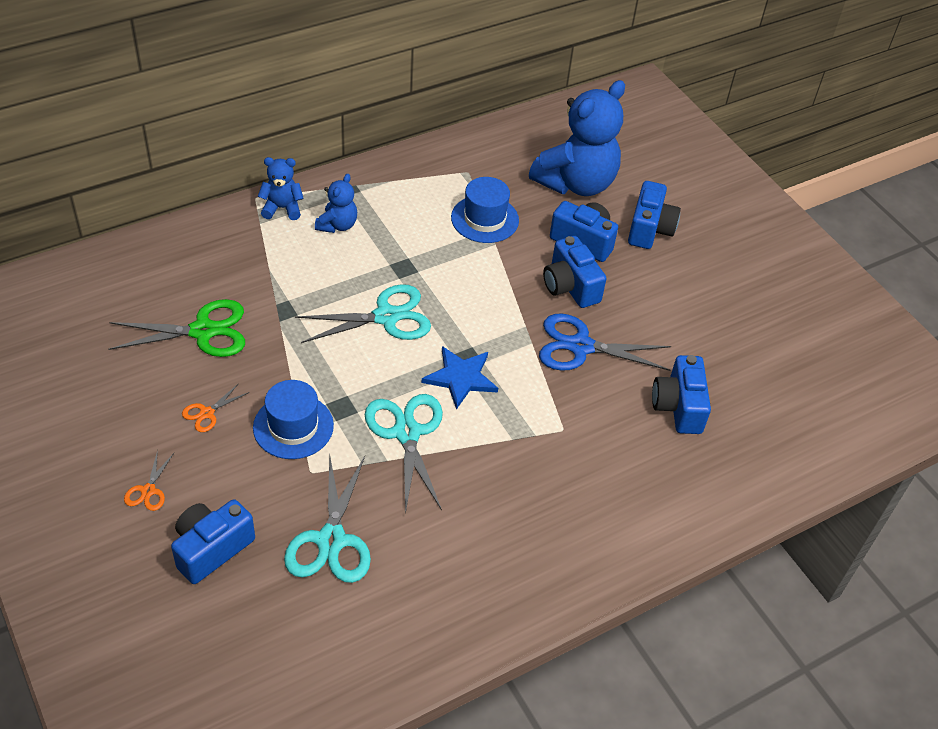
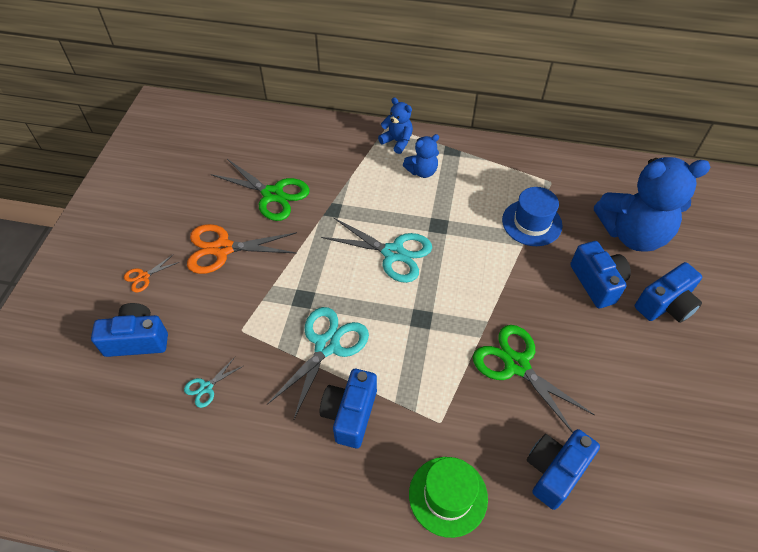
camera: 45 degrees right, 5 degrees up
orange scissors [182,383,249,432] -> orange scissors [187,224,297,274], size x2.07
blue hat [253,380,334,459] -> none
turquoise scissors [284,453,371,583] -> turquoise scissors [184,357,243,408], size x0.48
blue star [422,346,498,410] -> none
blue scissors [539,313,671,371] -> green scissors [473,325,595,433]
blue camera [543,236,607,308] -> blue camera moved to [320,369,377,448]
none -> green hat [409,457,488,538]

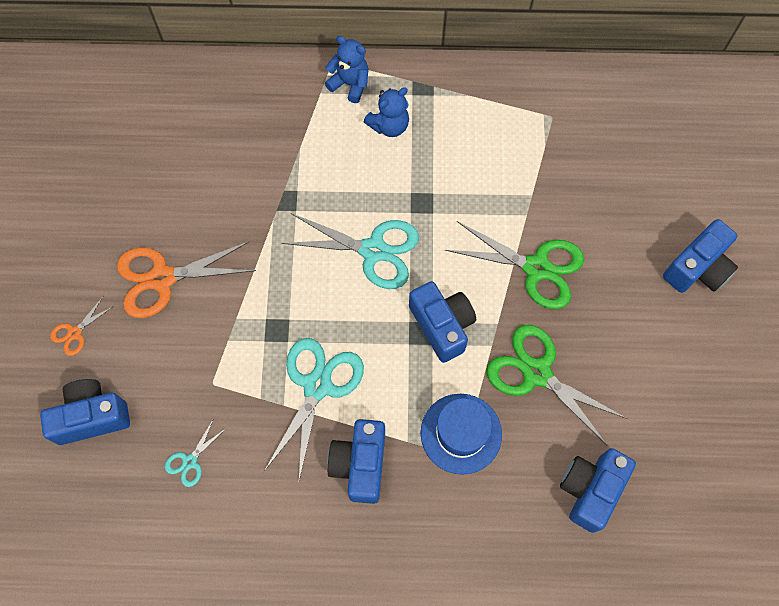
camera: 10 degrees left, 15 degrees up
green scissors [211,159,310,221] -> green scissors moved to [445,221,584,309]
green hat [409,457,488,538] -> none
blue hat [502,187,563,246] -> blue hat moved to [421,394,502,475]
blue camera [570,241,631,308] -> blue camera moved to [409,281,476,363]
blue teddy bear [594,157,711,252] -> none

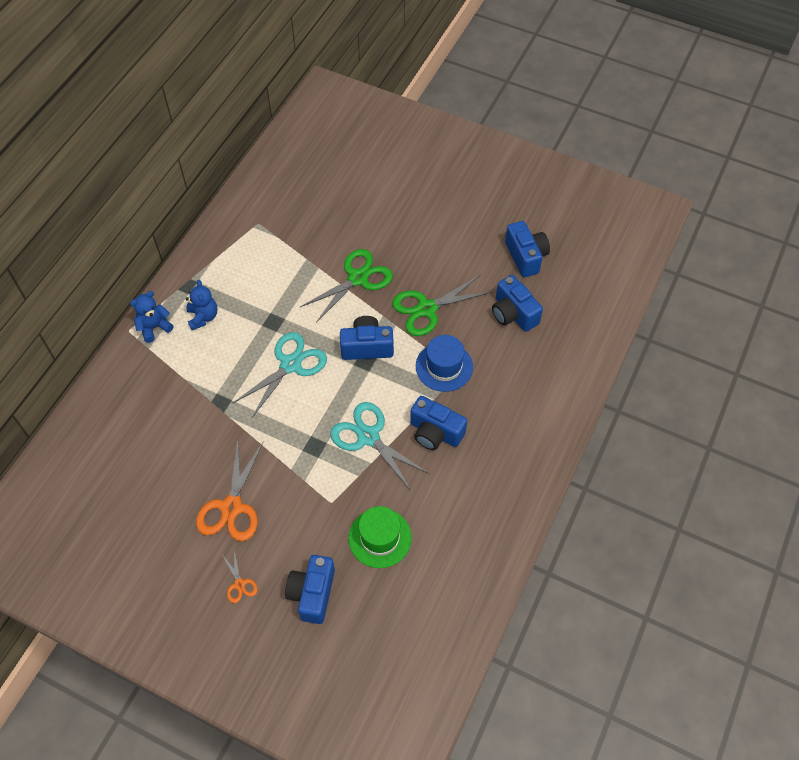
camera: 65 degrees left, 10 degrees down
turquoise scissors [165,418,225,487] -> green hat [348,506,412,568]
blue camera [663,219,738,293] -> blue camera moved to [505,221,550,277]

